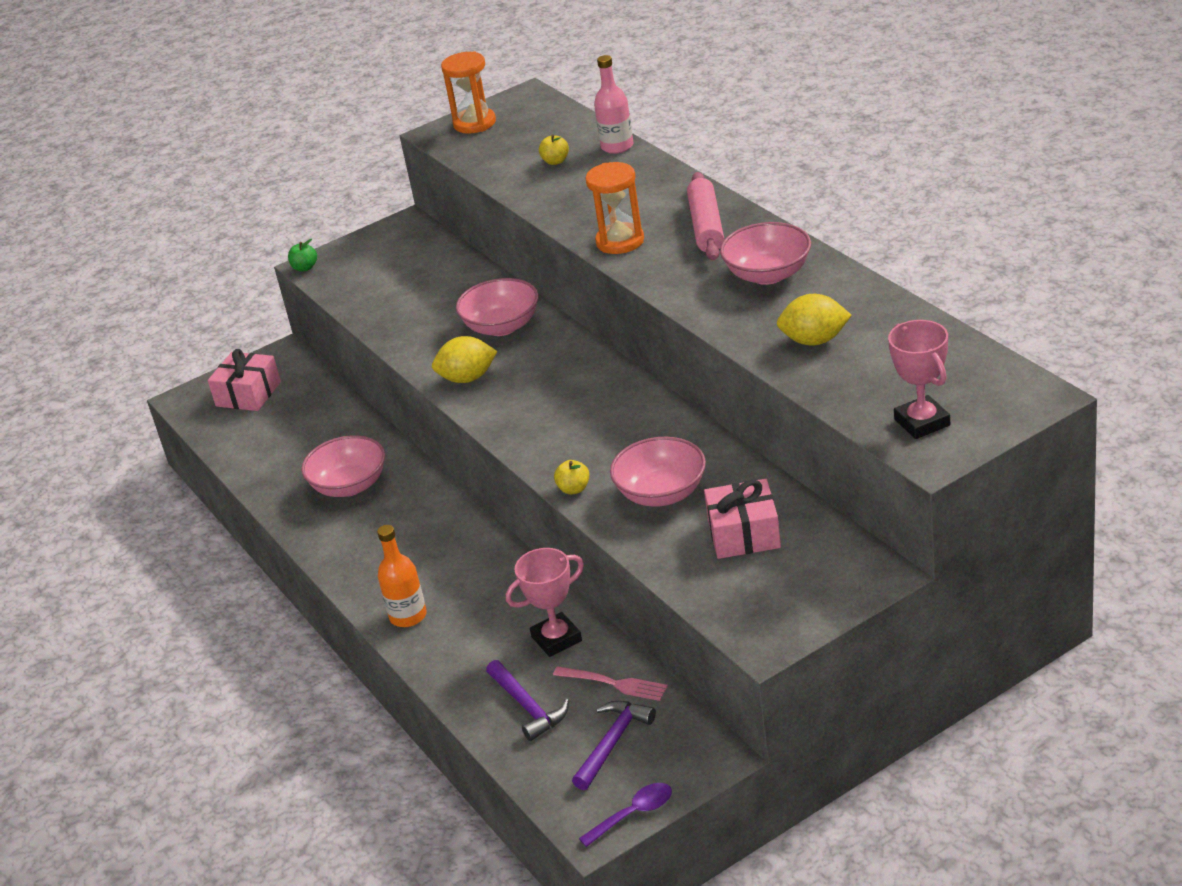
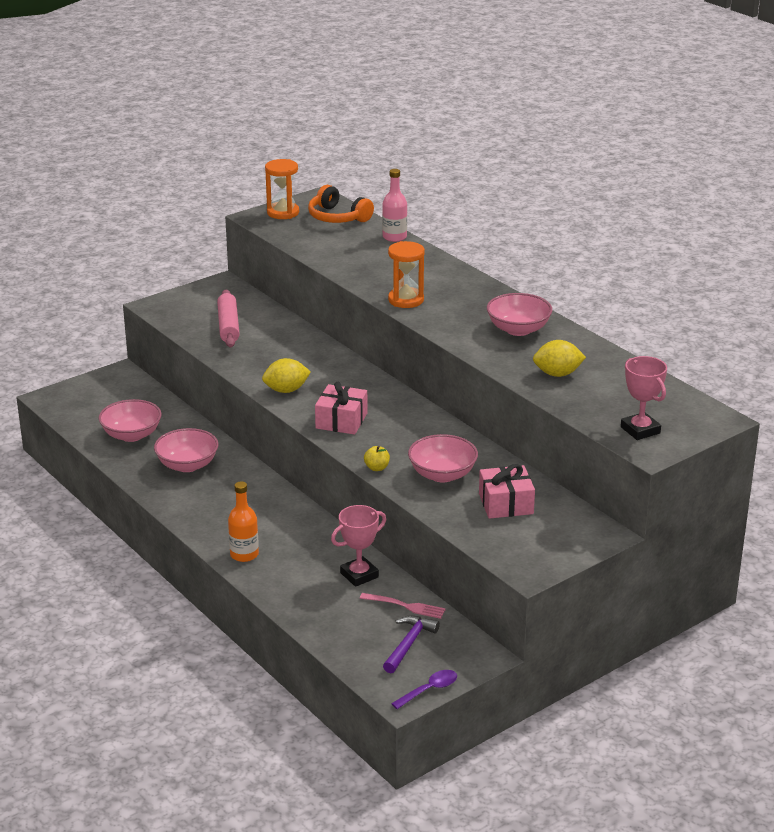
camera: 10 degrees left, 5 degrees down
pink gift [208,349,281,411] -> pink gift moved to [315,382,368,435]
green apple [288,239,317,272] -> none
pink bowl [456,278,539,336] -> pink bowl moved to [99,399,162,442]
purple hammer [486,660,569,741] -> none
yellow apple [539,134,569,165] -> none
pink rolling pin [687,172,724,260] -> pink rolling pin moved to [217,290,240,347]
none -> orange headphones [308,185,374,223]

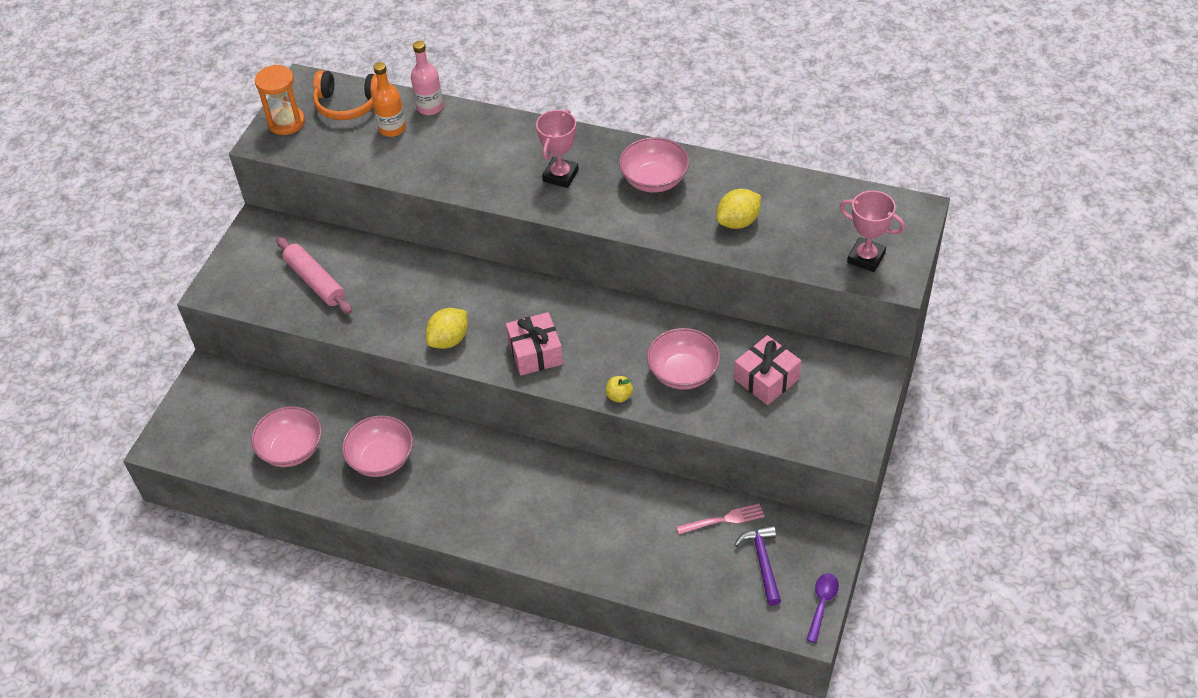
camera: 30 degrees left, 20 degrees up
orange bottle [228,481,259,562] -> orange bottle moved to [372,62,406,137]
pink trophy [331,505,386,587] -> pink trophy moved to [536,110,579,188]
orange hourglass [388,241,425,308] -> none

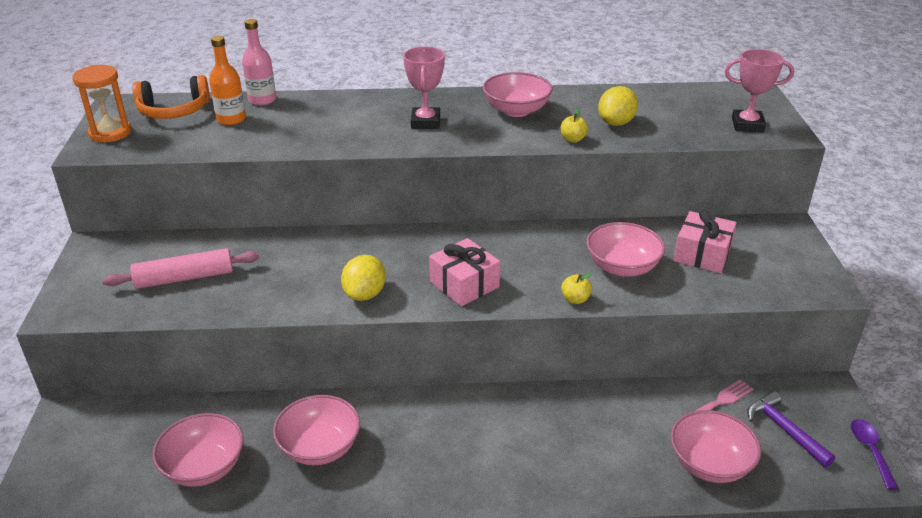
camera: 25 degrees left, 15 degrees down
pink rolling pin [276,237,352,314] -> pink rolling pin turned 45 degrees counterclockwise [102,248,259,289]
none -> yellow apple [561,109,588,143]
none -> pink bowl [671,410,761,483]

